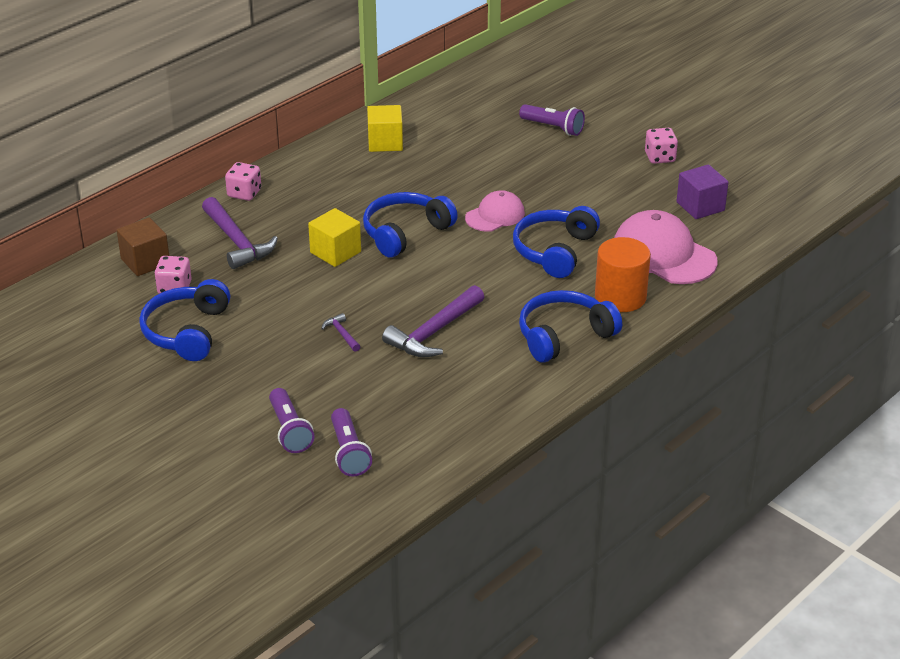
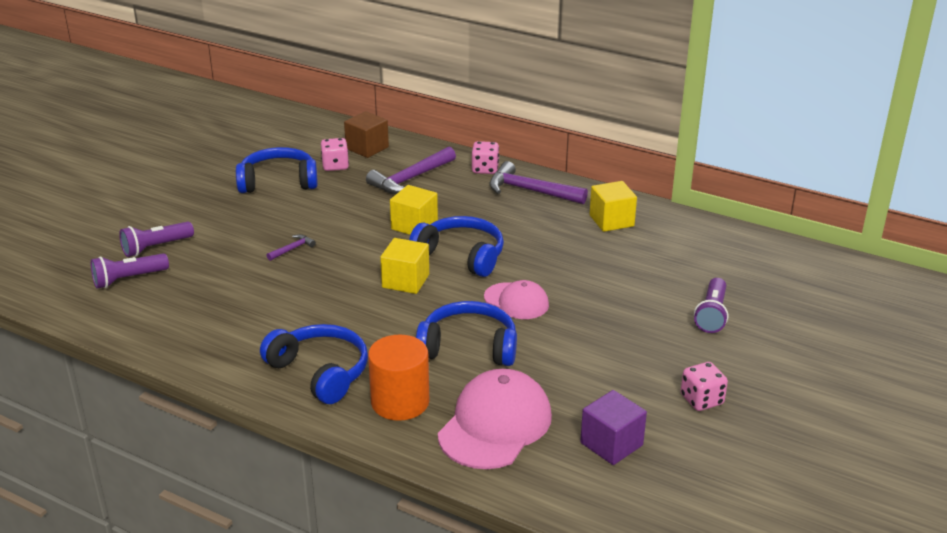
camera: 75 degrees right, 5 degrees down
purple hammer [382,285,484,358] -> purple hammer moved to [489,161,588,204]
none -> yellow cube [380,238,429,294]

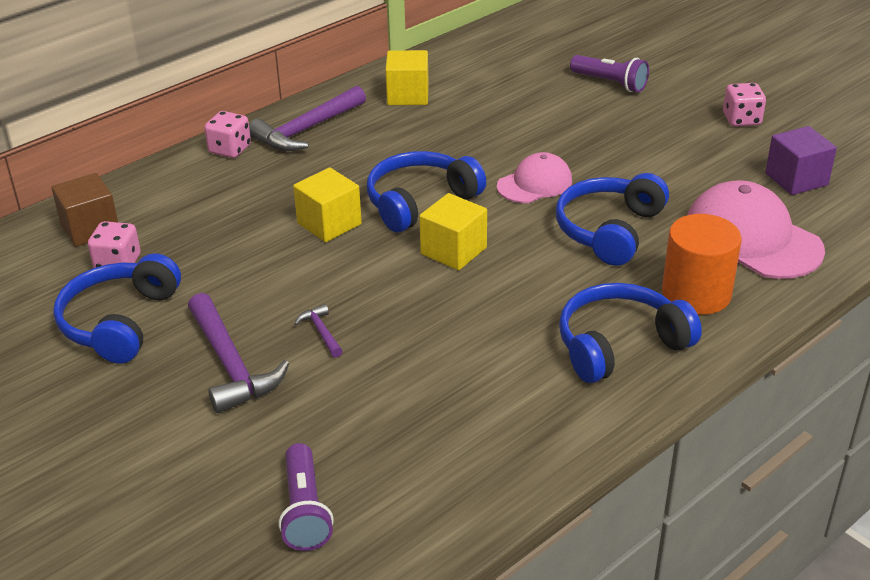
camera: 70 degrees left, 5 degrees up
purple flashlight [119,221,194,257] -> none
purple hammer [366,147,456,194] -> purple hammer moved to [188,293,289,414]

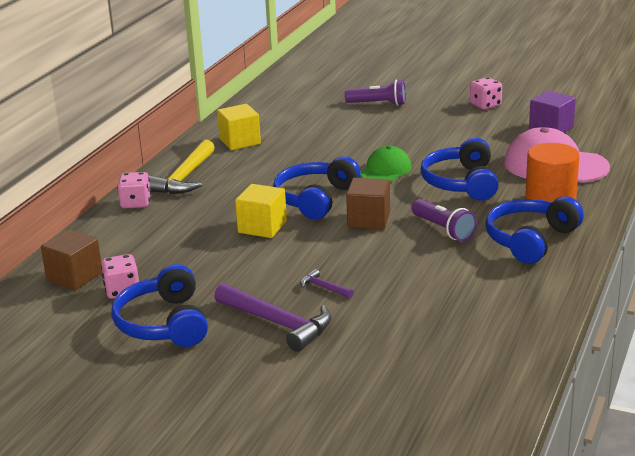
camera: 25 degrees left, 10 degrees down
purple hammer [249,86,366,151] -> yellow hammer [148,140,215,194]
purple flashlight [279,443,334,551] -> purple flashlight moved to [411,199,477,241]
yellow cube [419,193,487,270] -> brown cube [346,178,390,229]
pink cap [497,152,572,203] -> green cap [360,146,412,182]

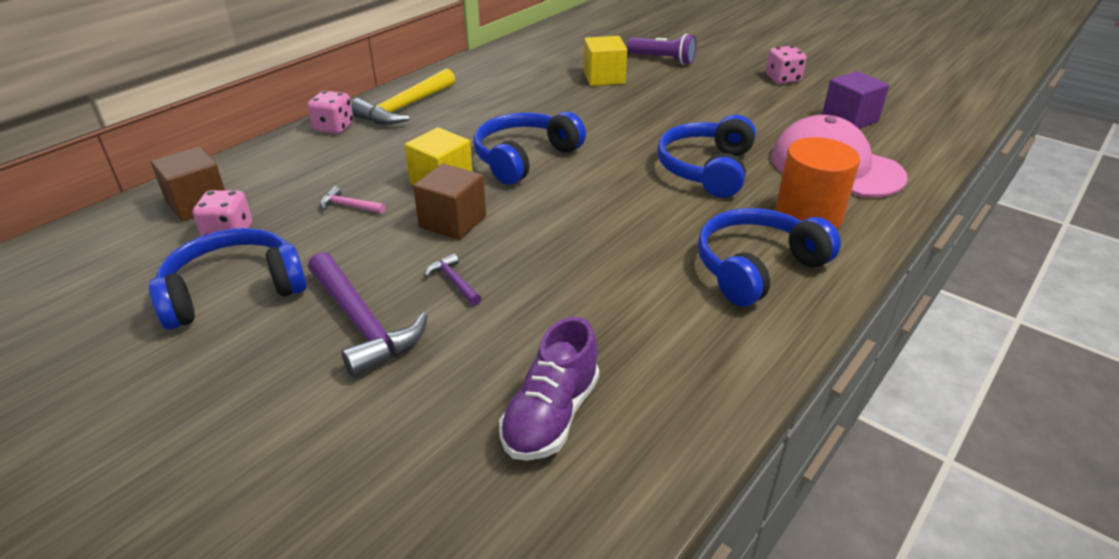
camera: 15 degrees right, 10 degrees up
blue headphones [111,264,208,347] -> blue headphones turned 60 degrees clockwise [149,228,307,330]
yellow cube [217,104,261,150] -> yellow cube moved to [584,36,627,86]
brown cube [346,178,390,229] -> brown cube moved to [413,163,486,240]
green cap [360,146,412,182] -> none
purple flashlight [411,199,477,241] -> none
none -> pink hammer [320,186,385,214]
none -> purple shoe [499,317,599,461]

